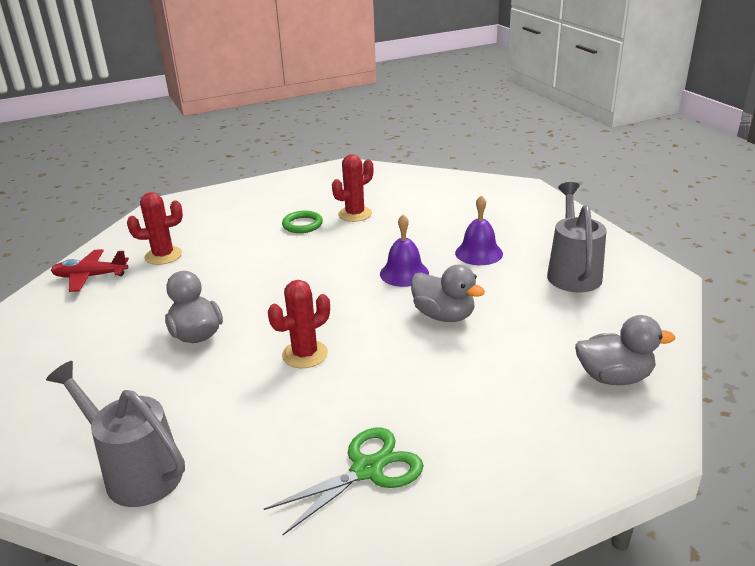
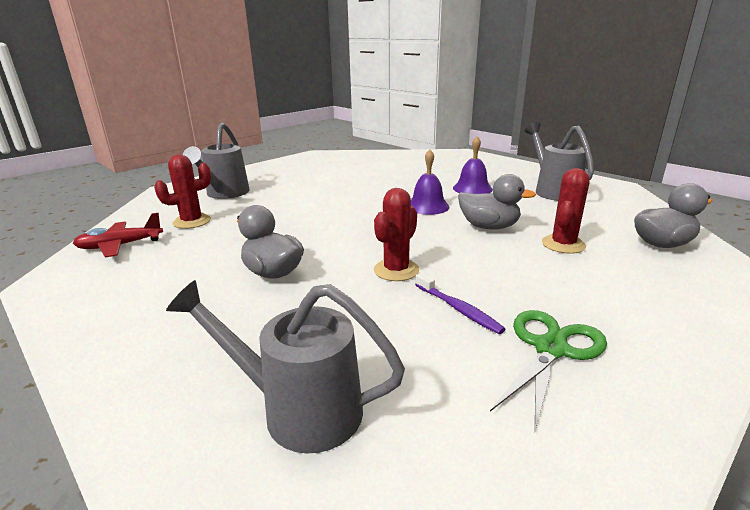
camera: 20 degrees left, 5 degrees down
green ring [282,211,323,233] -> none
red cactus [332,154,373,222] -> red cactus moved to [542,168,590,254]
none -> grey watering can [183,122,250,199]
none -> purple toothbrush [415,273,505,334]

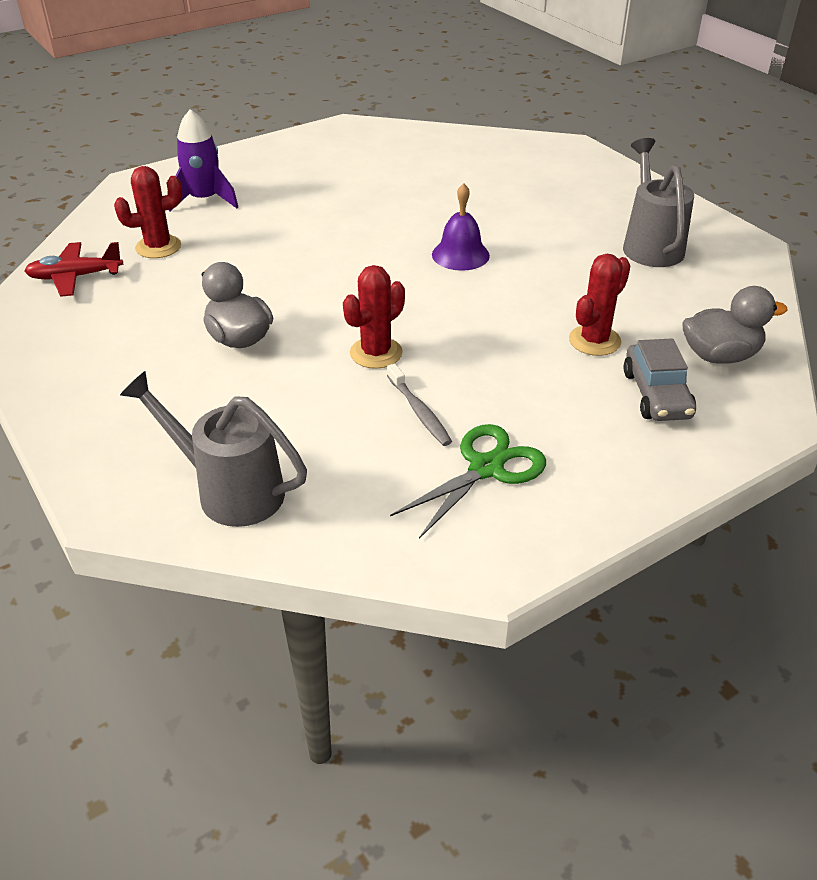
camera: 10 degrees right, 15 degrees up
grey watering can [183,122,250,199] -> purple rocket [168,109,238,211]
purple toothbrush [415,273,505,334] -> grey toothbrush [387,364,452,446]
purple bell [453,136,493,194] -> none
grey duck [458,174,536,230] -> none
none -> grey car [623,338,696,421]

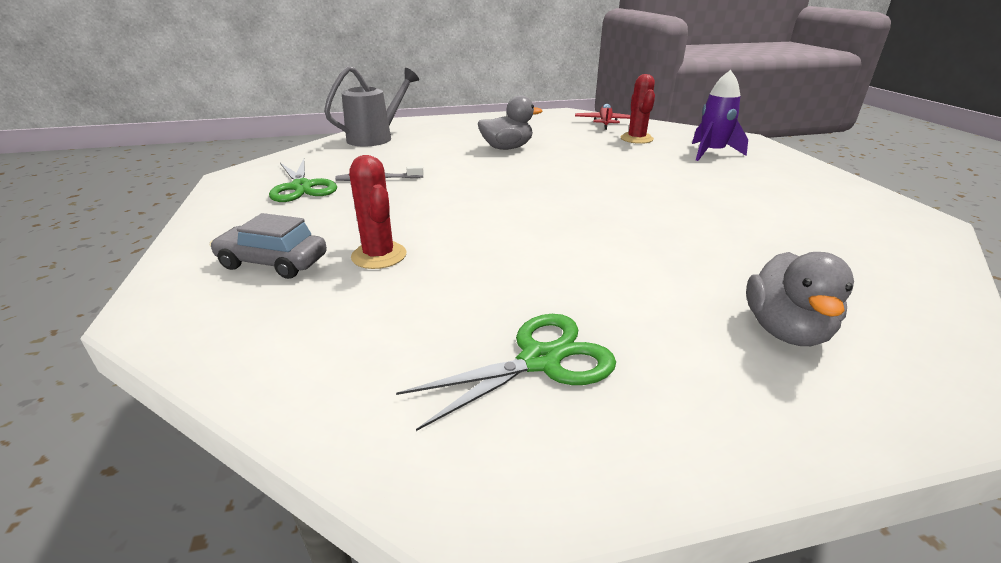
camera: 110 degrees right, 10 degrees down
red cactus [343,265,405,369] -> none
purple bell [432,183,490,271] -> none
grey watering can [623,138,694,267] -> green scissors [396,314,616,431]
grey duck [682,286,788,364] -> grey duck moved to [746,252,854,346]

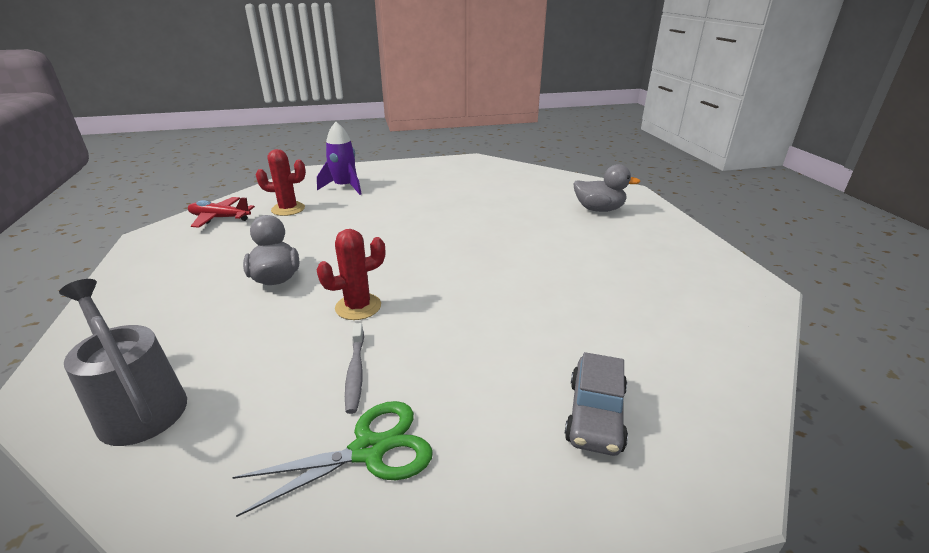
camera: 90 degrees left, 0 degrees up
red cactus [349,155,407,269] -> red cactus moved to [316,229,385,320]
green scissors [396,314,616,431] -> none

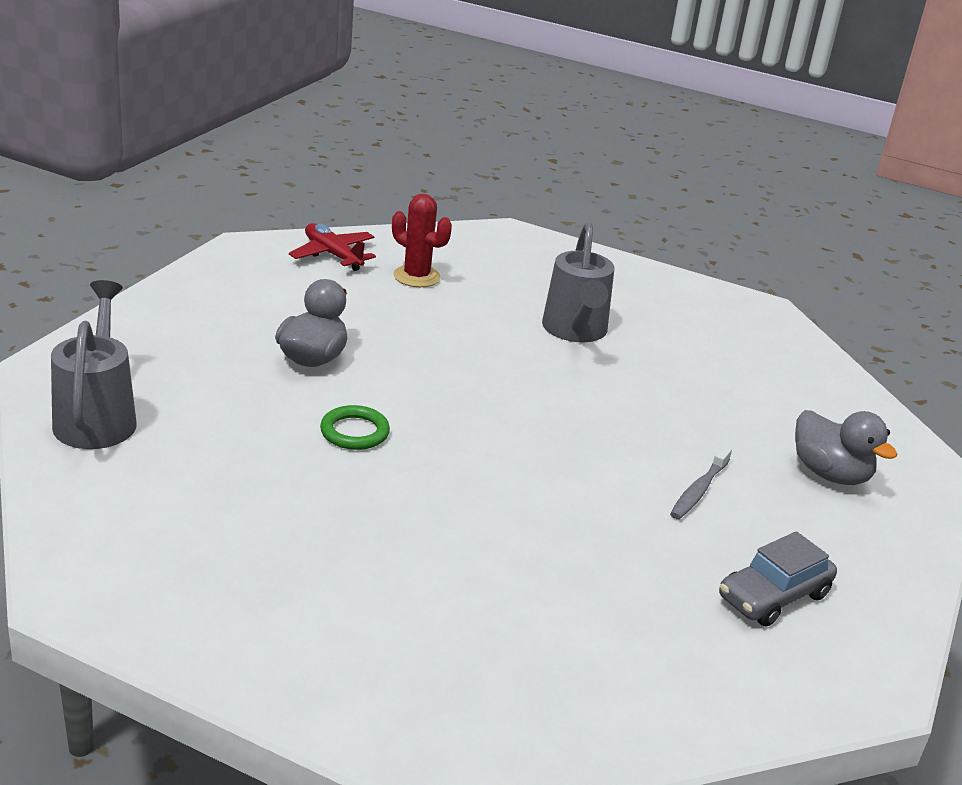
camera: 35 degrees right, 0 degrees up
green scissors [232,401,433,517] -> none
red cactus [316,229,385,320] -> green ring [320,405,390,450]
purple rocket [317,122,362,195] -> none
grey toothbrush [345,323,364,414] -> grey toothbrush moved to [670,446,732,519]
grey car [565,352,628,456] -> grey car moved to [719,531,837,627]
none -> grey watering can [542,222,614,342]

